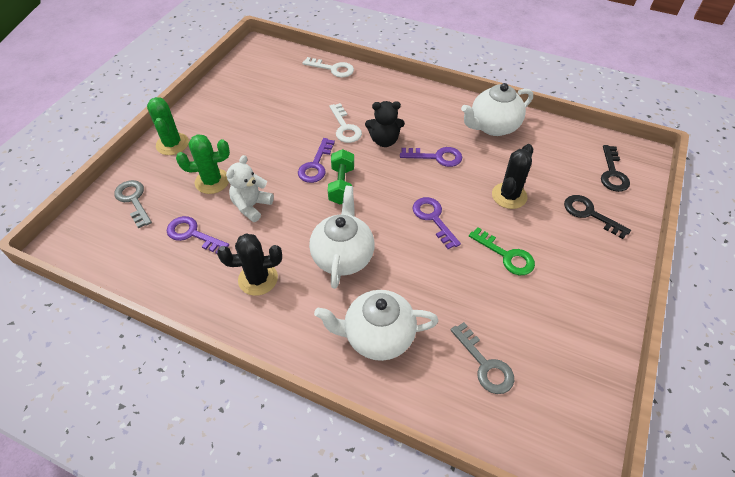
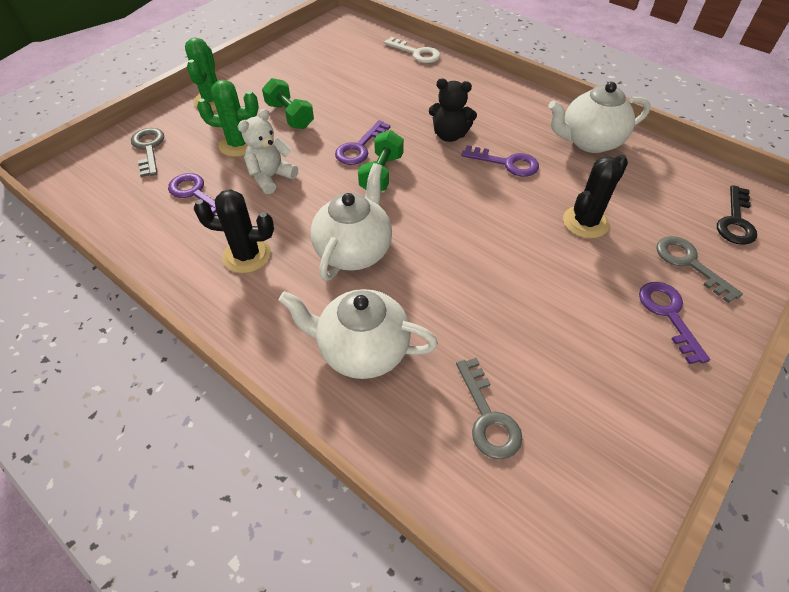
camera: 15 degrees right, 0 degrees up
white key [329,103,362,143] -> none
purple key [412,197,461,249] -> purple key moved to [639,282,710,364]
green key [469,227,535,275] -> none
black key [564,195,631,239] -> grey key [656,236,743,303]
none -> green dumbbell [262,78,314,129]

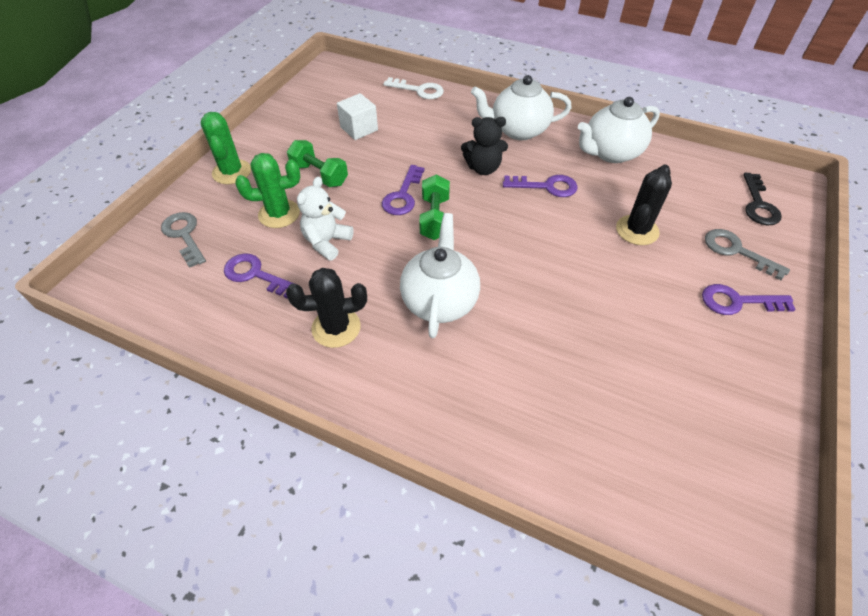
camera: 15 degrees left, 0 degrees up
white teapot [279,289,438,379] -> white teapot moved to [471,75,572,140]
grey key [456,358,522,459] -> none
purple key [639,282,710,364] -> purple key turned 60 degrees counterclockwise [702,284,796,315]
none -> white cube [337,93,378,140]

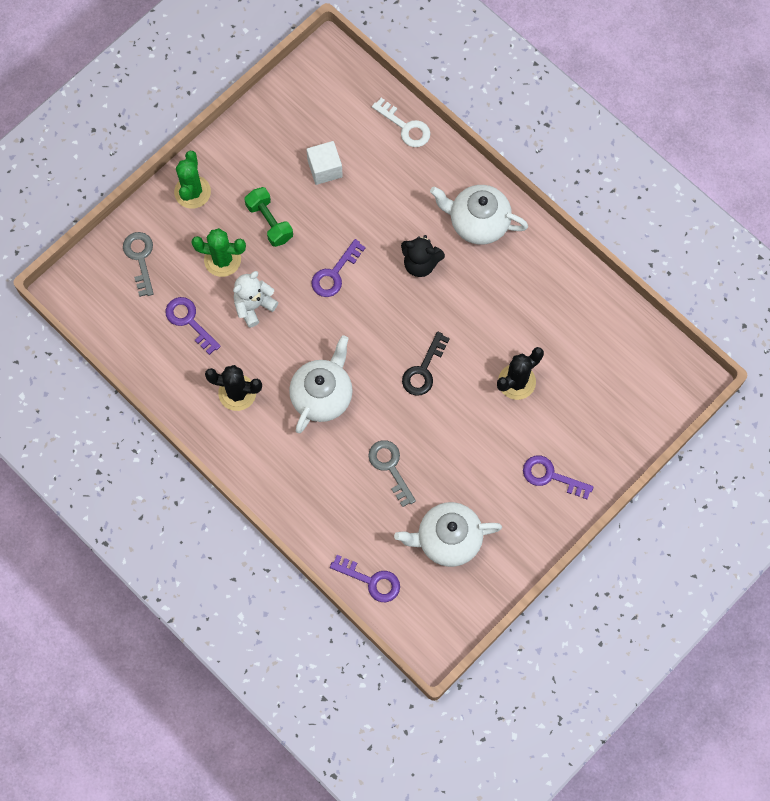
camera: 20 degrees right, 20 degrees up
green dumbbell [419,175,450,240] -> none
purple key [503,175,578,197] -> purple key moved to [330,555,400,602]
white teapot [578,97,660,163] -> white teapot moved to [394,502,502,567]
grey key [705,229,790,280] -> grey key moved to [368,440,416,507]
black key [743,173,782,225] -> black key moved to [402,332,450,396]

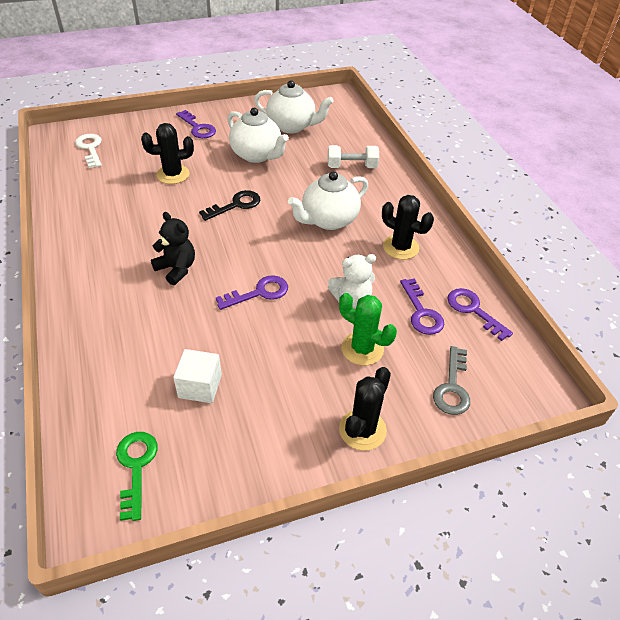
camera: 155 degrees left, 25 degrees down
green cactus [174,151,211,209] -> black cactus [339,367,391,451]
green dumbbell [244,187,293,247] -> none
purple key [330,555,400,602] -> purple key moved to [447,288,513,341]
grey key [368,440,416,507] -> none
white key [372,98,431,147] -> white key moved to [75,134,102,168]
white teapot [430,185,528,245] -> white teapot moved to [227,108,289,163]
none -> green key [116,432,158,521]
none -> white dumbbell [328,145,379,168]

